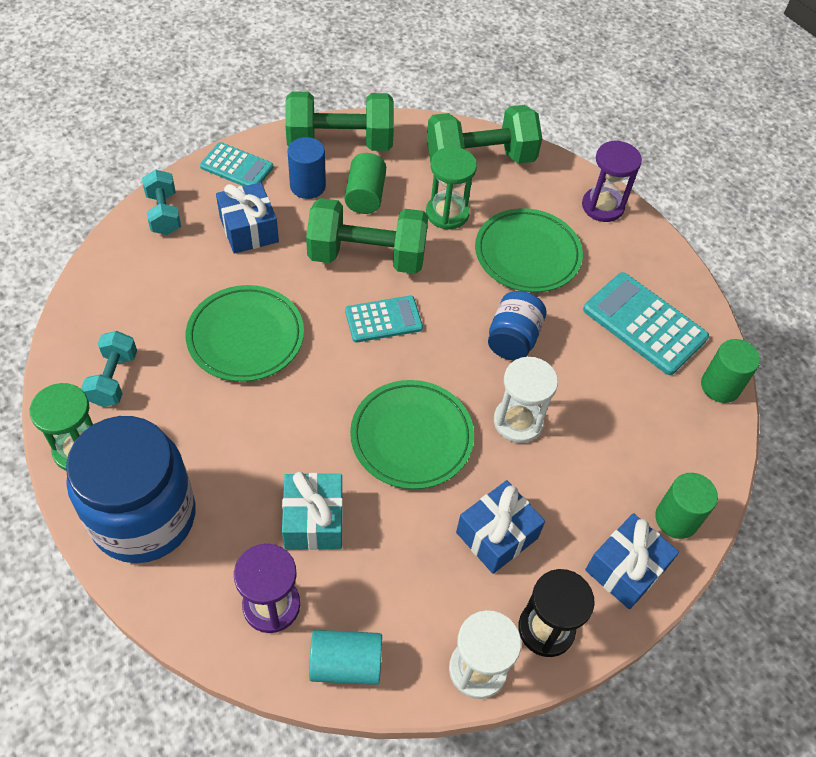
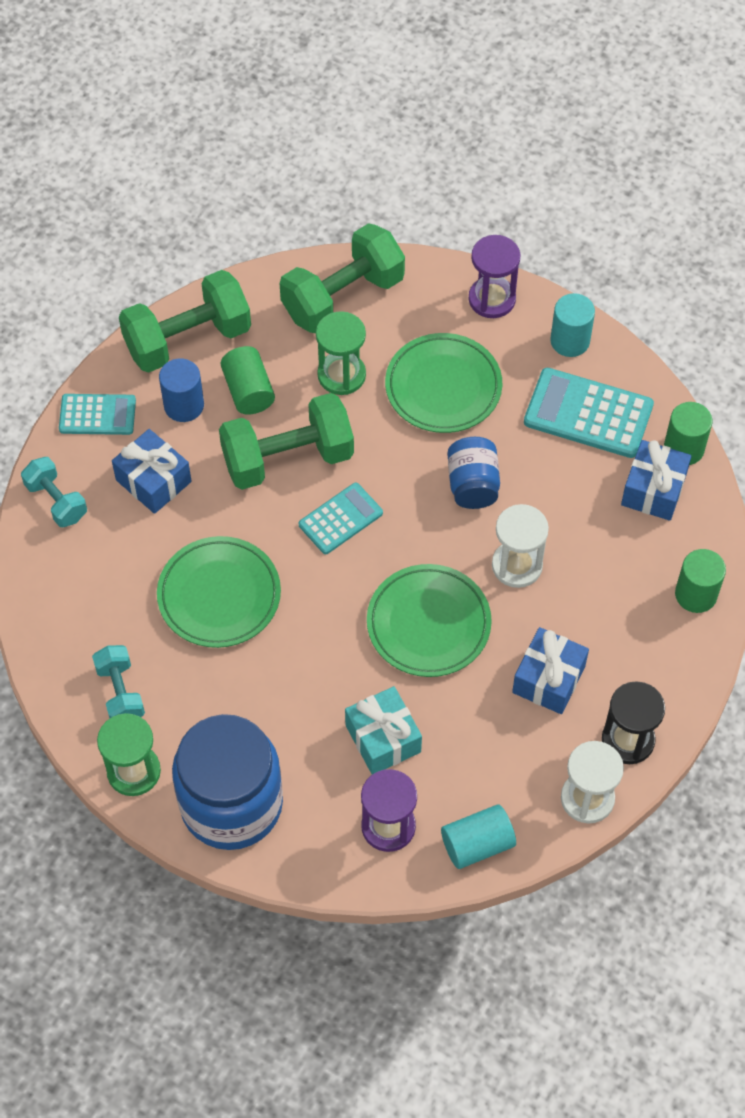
camera: 20 degrees left, 5 degrees up
blue gift [585,513,679,609] -> blue gift moved to [621,440,692,521]
none -> turquoise cylinder [550,293,595,357]

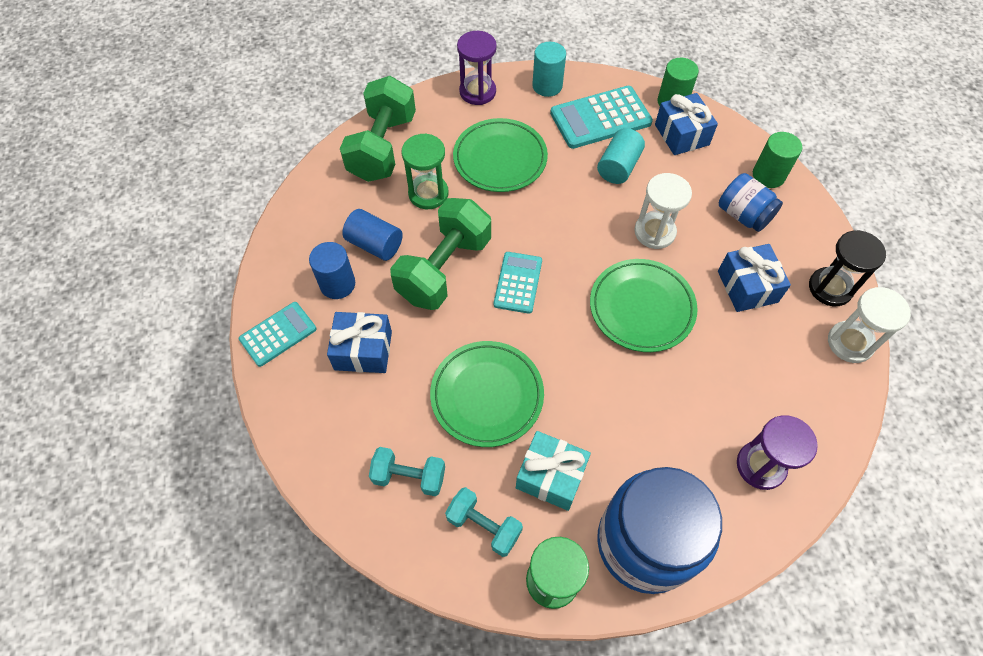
camera: 40 degrees left, 0 degrees up
turquoise dumbbell [21,457,87,527] -> turquoise dumbbell moved to [369,447,445,496]
green dumbbell [119,270,251,373] -> none
green cylinder [221,346,275,415] -> blue cylinder [342,209,403,261]
turquoise gift [345,686,422,774] -> turquoise gift moved to [516,431,591,511]
turquoise cylinder [441,804,516,869] -> turquoise cylinder moved to [597,128,645,184]
blue jar [447,437,500,509] -> blue jar moved to [719,173,783,232]

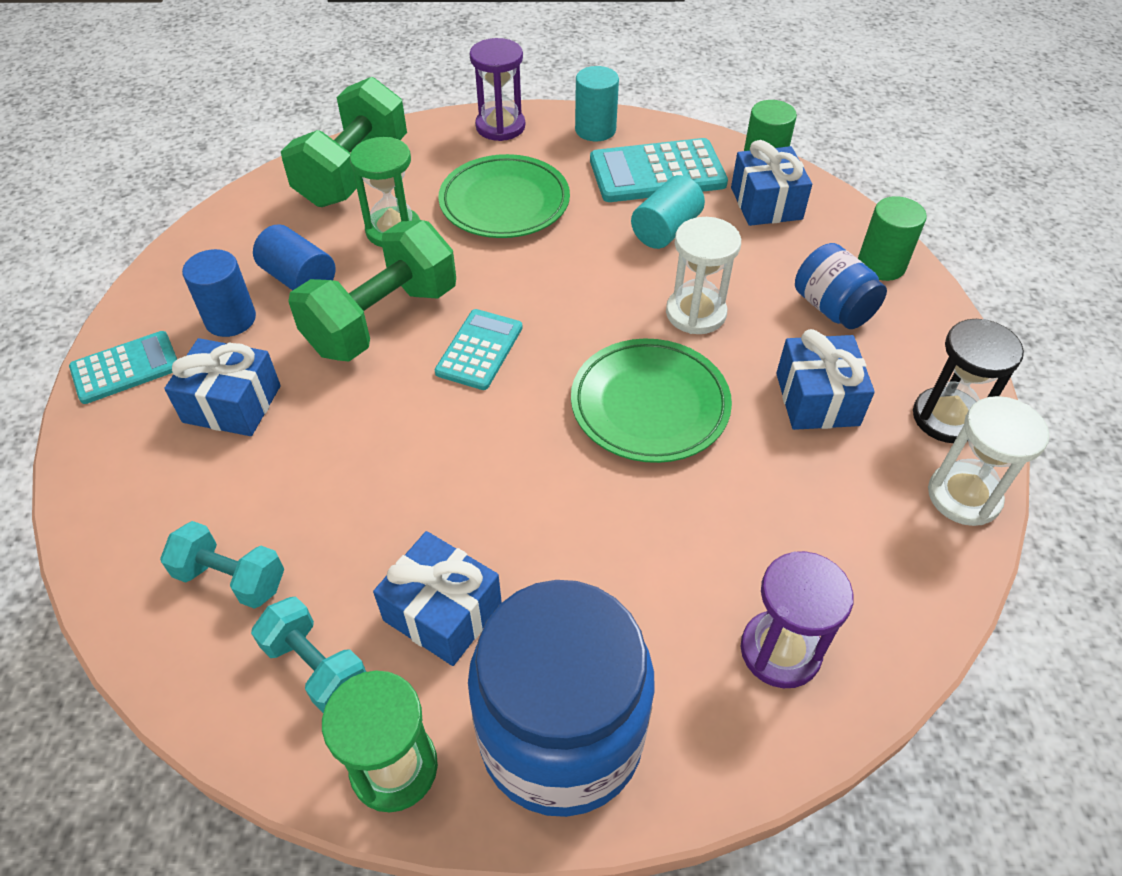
camera: 10 degrees right, 10 degrees down
green plate [430,341,544,447] -> none
turquoise gift [516,431,591,511] -> blue gift [373,531,502,666]

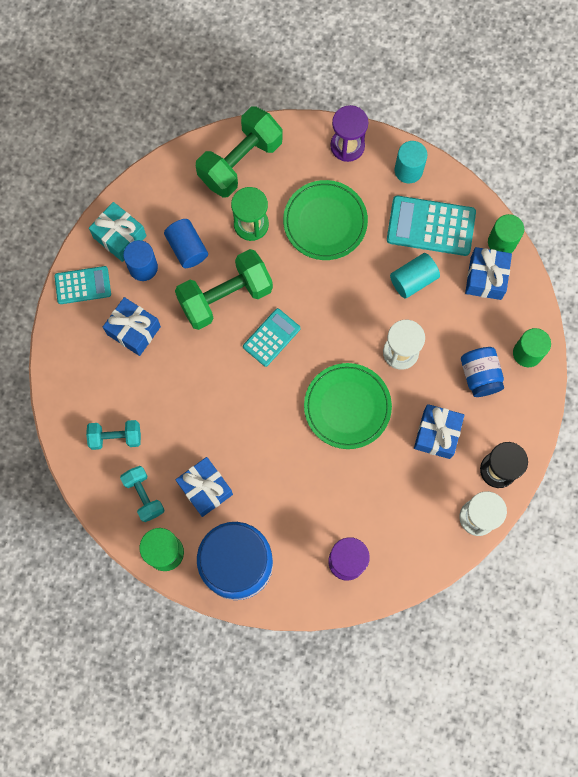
camera: 20 degrees right, 25 degrees up
turquoise dumbbell [160,521,284,609] -> turquoise dumbbell turned 45 degrees counterclockwise [86,420,141,450]
none -> turquoise gift [89,202,147,262]

